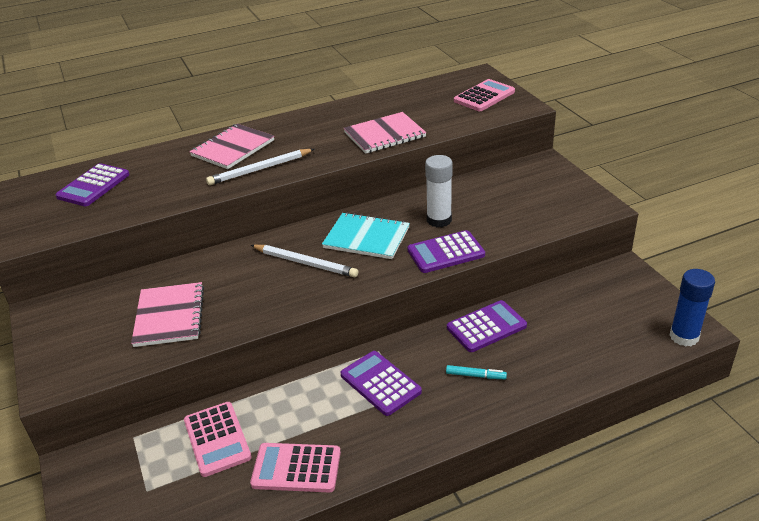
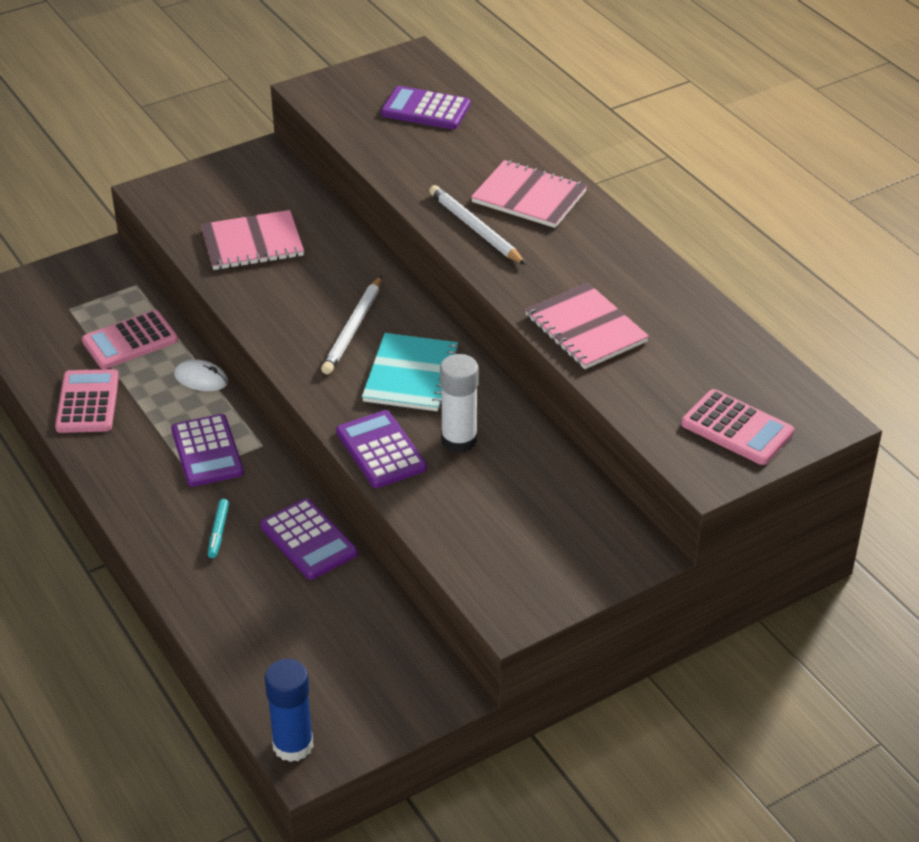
camera: 80 degrees right, 5 degrees up
purple calculator [340,351,422,416] -> purple calculator turned 120 degrees clockwise [171,414,244,487]
none -> white mouse [174,359,228,391]

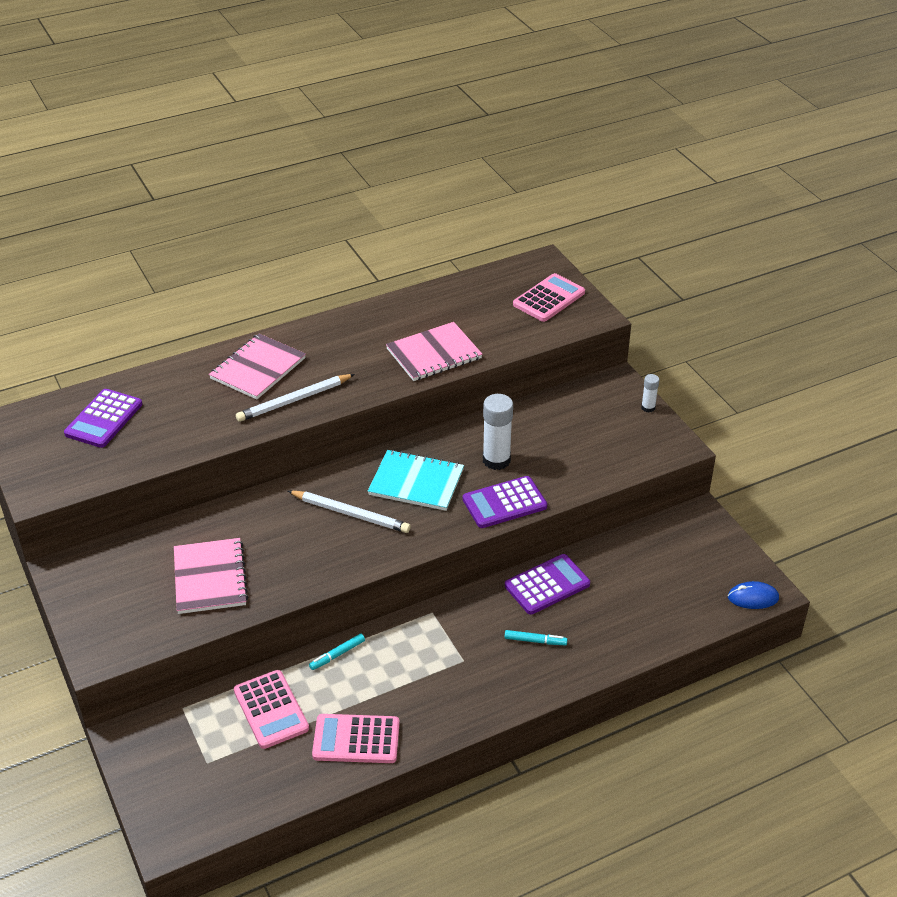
camera: 85 degrees left, 0 degrees up
purple calculator [171,414,244,487] -> none
white mouse [174,359,228,391] -> turquoise marker [309,633,365,670]
blue glue stick [265,659,313,762] -> blue mouse [728,581,779,609]
none -> white glue stick [641,374,659,412]

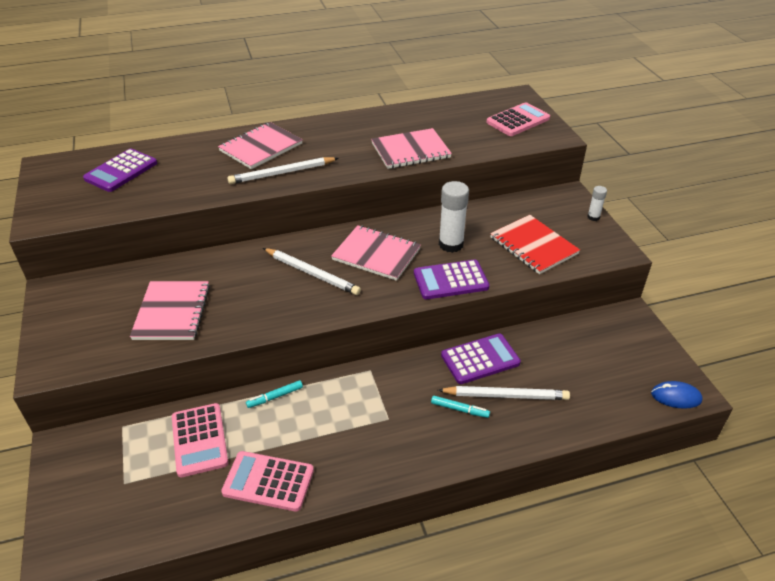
camera: 10 degrees right, 0 degrees up
turquoise notebook [368,450,464,511] -> pink notebook [331,225,421,281]
none -> white pencil [438,386,570,400]
none -> red notebook [490,215,580,274]

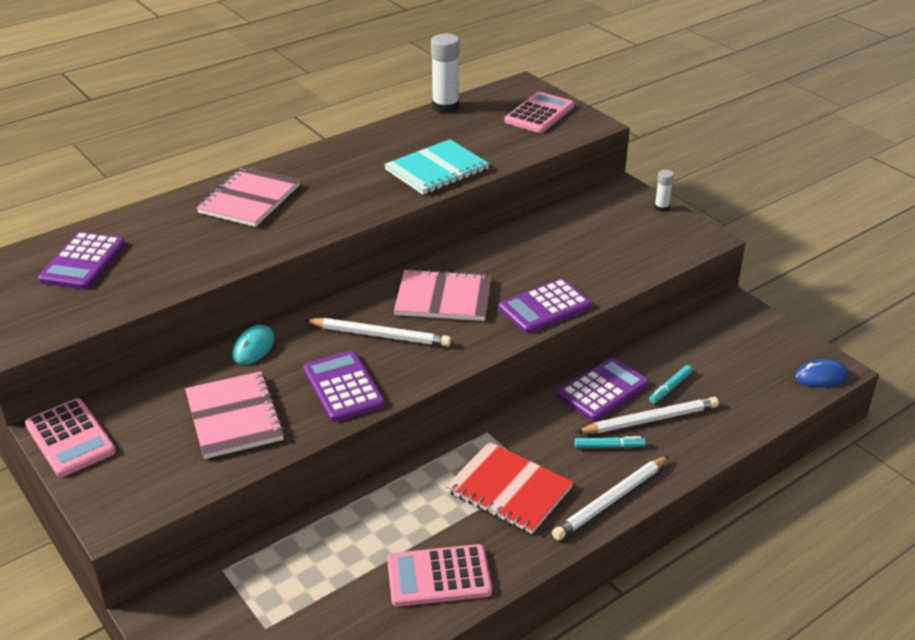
camera: 20 degrees left, 5 degrees down
pink calculator [172,403,228,477] -> pink calculator moved to [25,398,116,477]
white pencil [227,157,338,184] -> white pencil moved to [552,456,669,540]
turquoise marker [246,380,303,408] -> turquoise marker moved to [649,365,692,404]
pink notebook [371,128,452,169] -> turquoise notebook [384,139,489,195]
white glue stick [439,181,469,253] -> white glue stick moved to [431,34,459,113]
red notebook [490,215,580,274] -> red notebook moved to [446,442,573,534]
none -> turquoise mouse [232,325,275,365]
none -> purple calculator [303,351,385,422]

